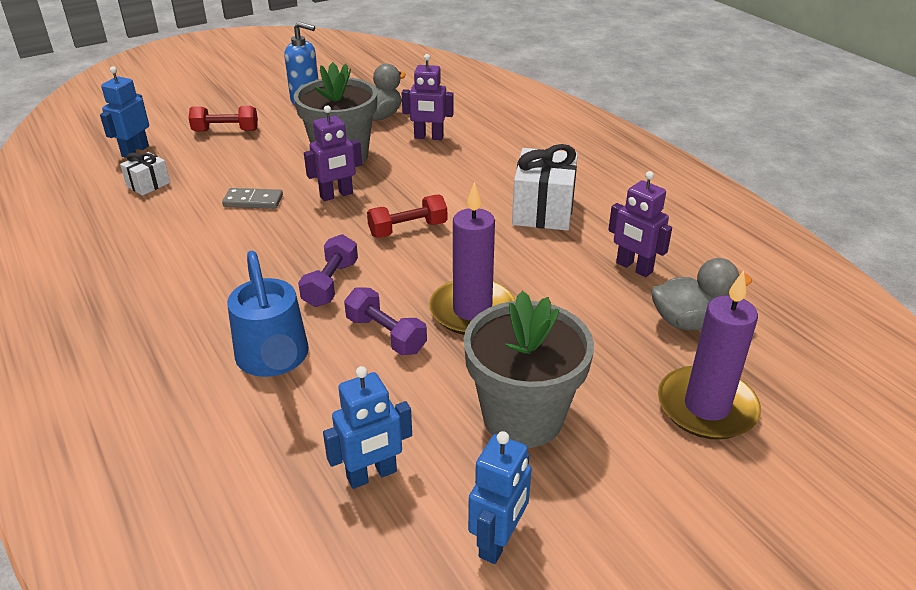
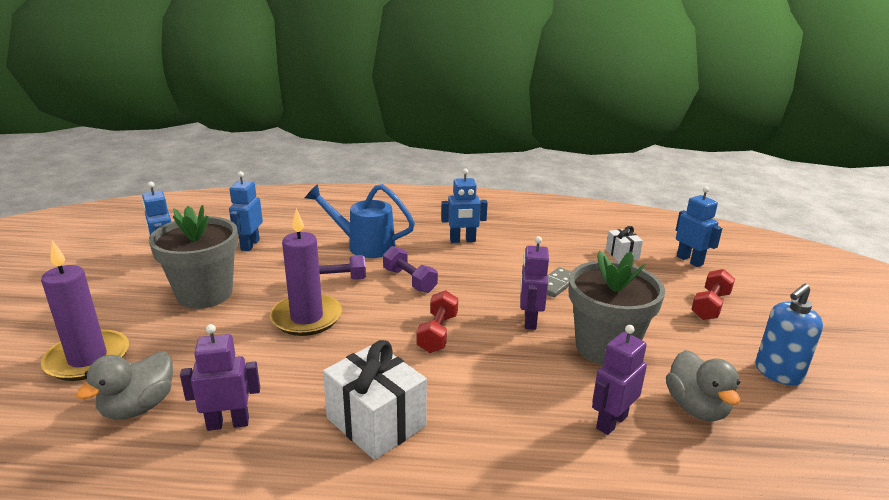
camera: 125 degrees right, 10 degrees down
none -> blue robot [441,169,488,243]

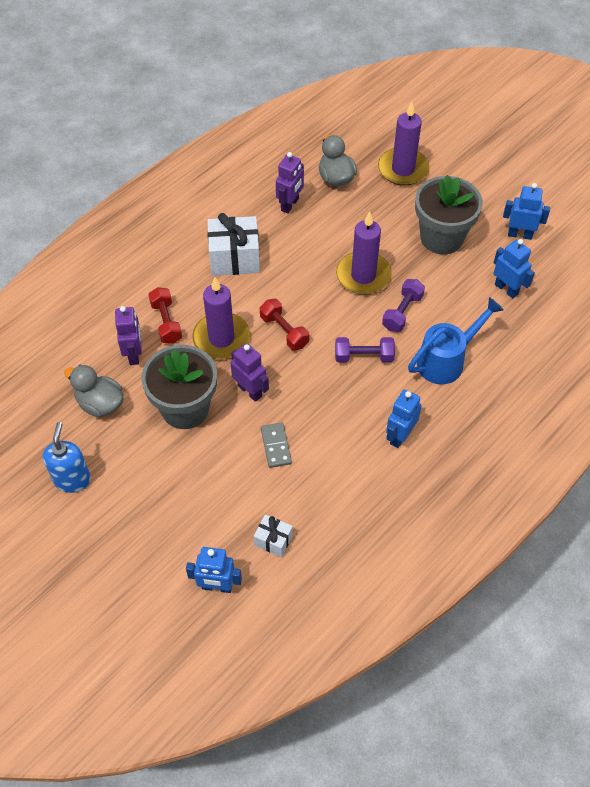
camera: 130 degrees right, 30 degrees up
red dumbbell [691,269,735,320] -> red dumbbell moved to [148,287,182,344]
none -> purple candle [192,277,250,359]

